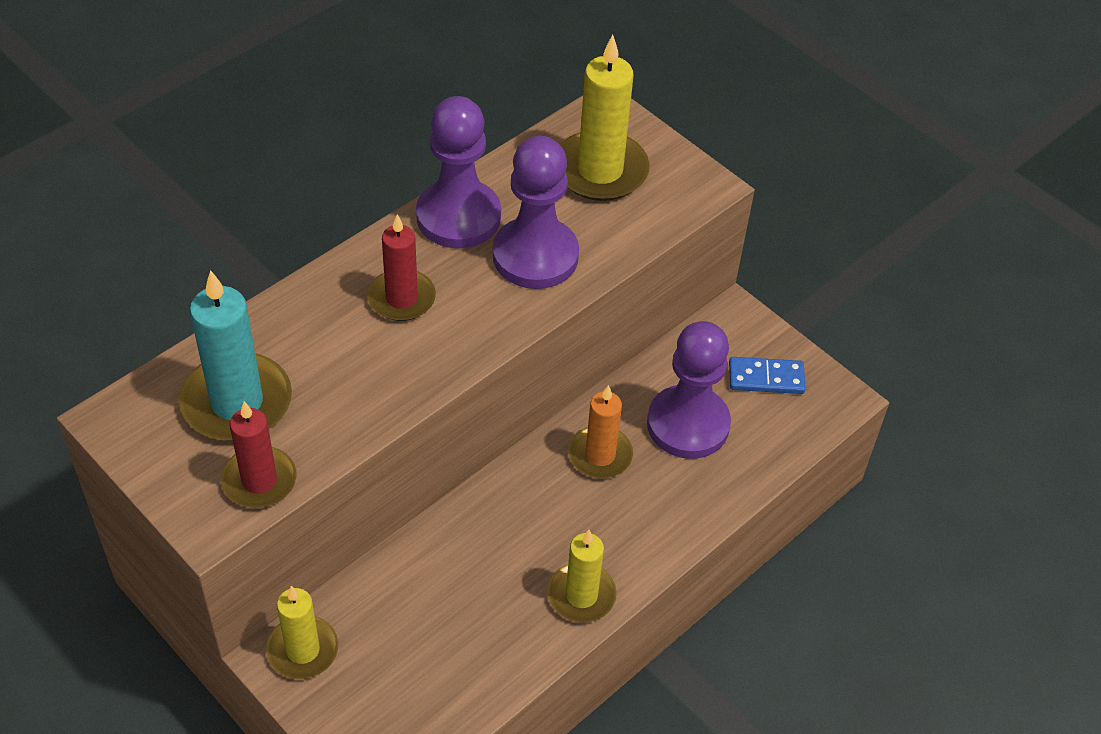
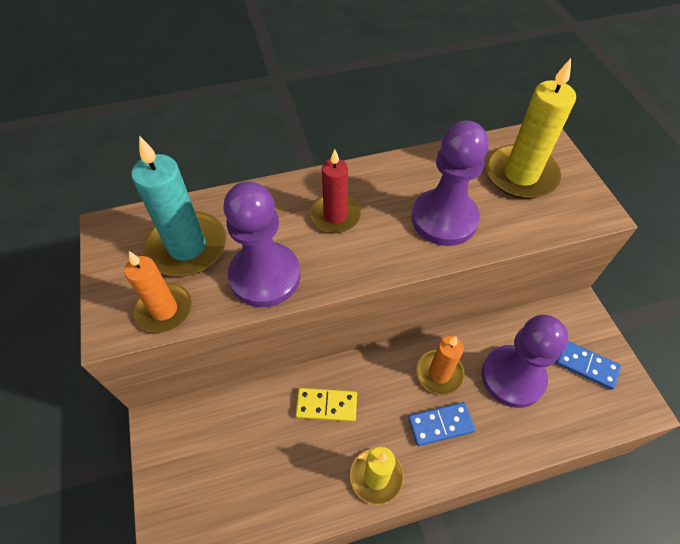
camera: 30 degrees right, 5 degrees up
red candle [221,401,297,508] -> orange candle [124,251,192,333]
yellow candle [266,586,338,679] -> none
purple pawn [416,96,501,249] -> purple pawn moved to [223,181,301,308]
none -> yellow domino [296,388,357,422]
none -> blue domino [408,402,475,446]

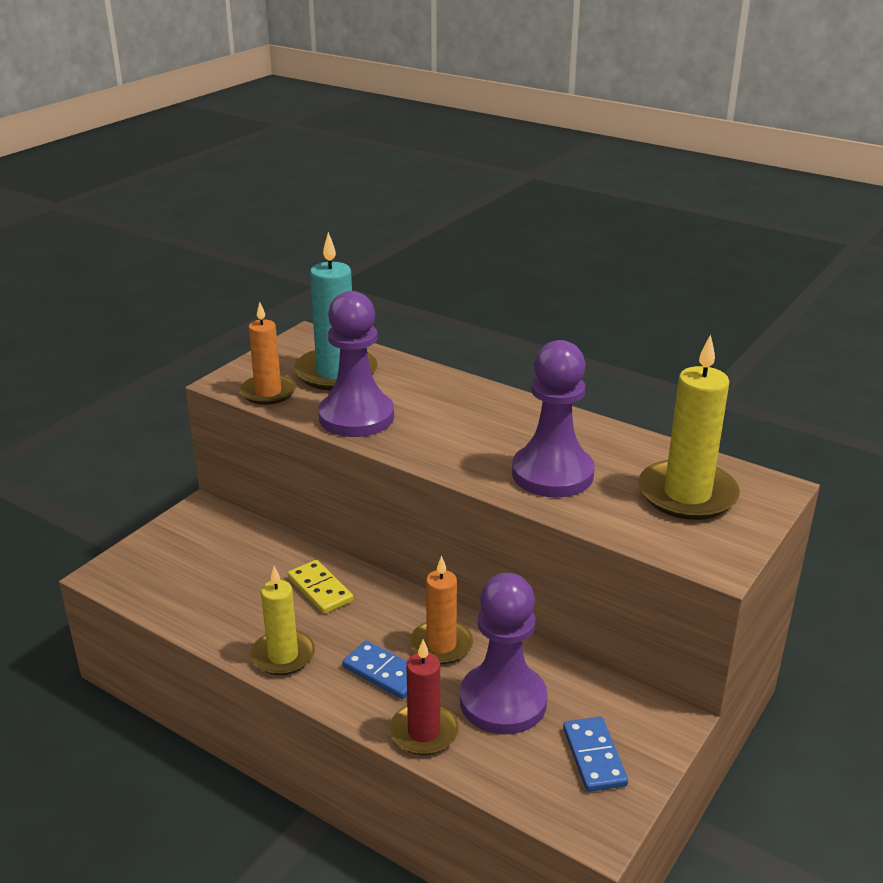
camera: 50 degrees right, 25 degrees down
red candle [310,149,361,233] -> red candle moved to [389,639,459,755]

